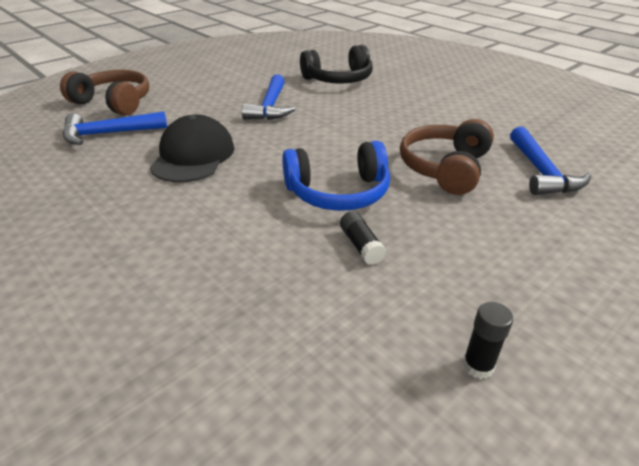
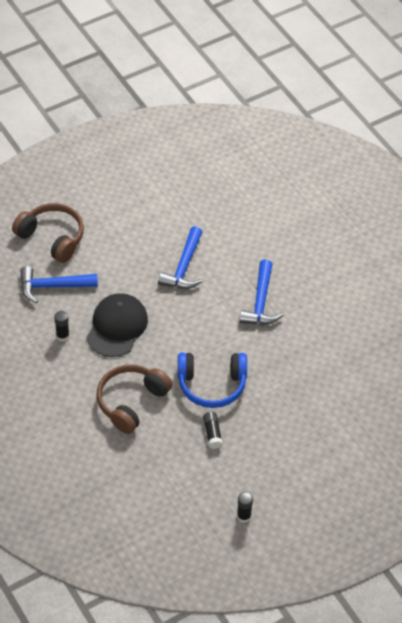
camera: 10 degrees right, 15 degrees up
black headphones [300,45,373,84] -> none
brown headphones [400,119,494,195] -> brown headphones moved to [97,365,172,434]
blue hammer [510,127,591,195] -> blue hammer moved to [239,259,283,325]
none -> black glue stick [54,311,70,341]

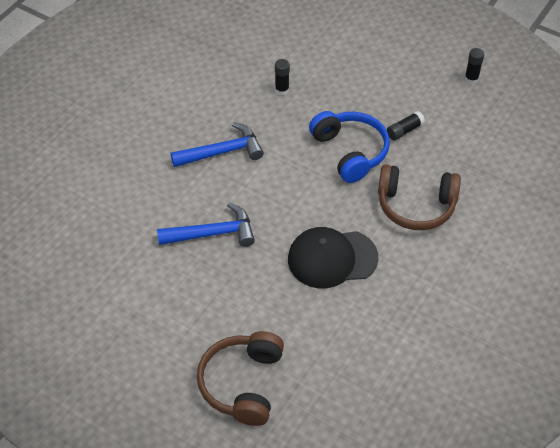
camera: 115 degrees left, 0 degrees up
blue hammer [20,266,98,303] -> none
black glue stick [54,311,70,341] -> black glue stick moved to [275,59,290,95]

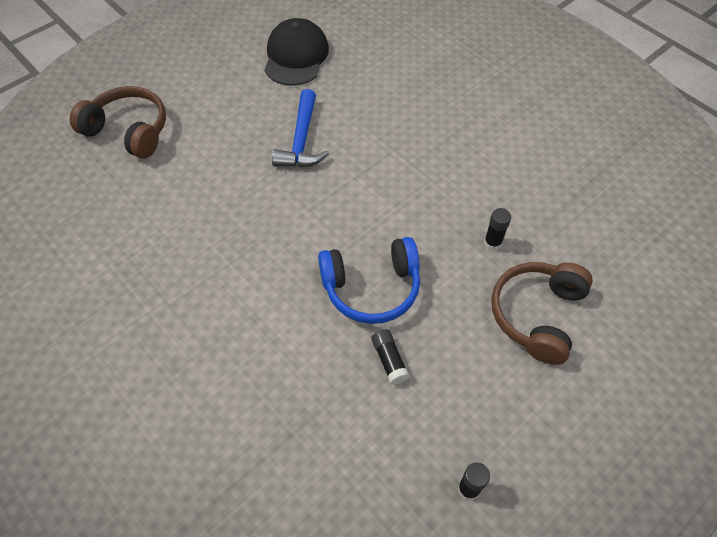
camera: 105 degrees right, 5 degrees up
blue hammer [171,122,264,167] -> none
black cap [288,227,379,288] -> black cap moved to [264,18,329,85]
brown headphones [378,164,461,230] -> brown headphones moved to [491,262,593,365]

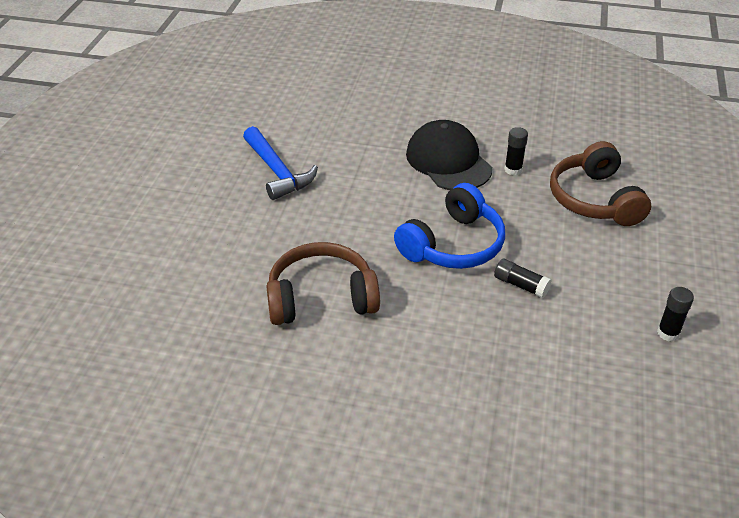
camera: 35 degrees left, 15 degrees down
brown headphones [70,86,166,159] -> brown headphones moved to [266,242,380,325]
black cap [264,18,329,85] -> black cap moved to [406,120,492,190]

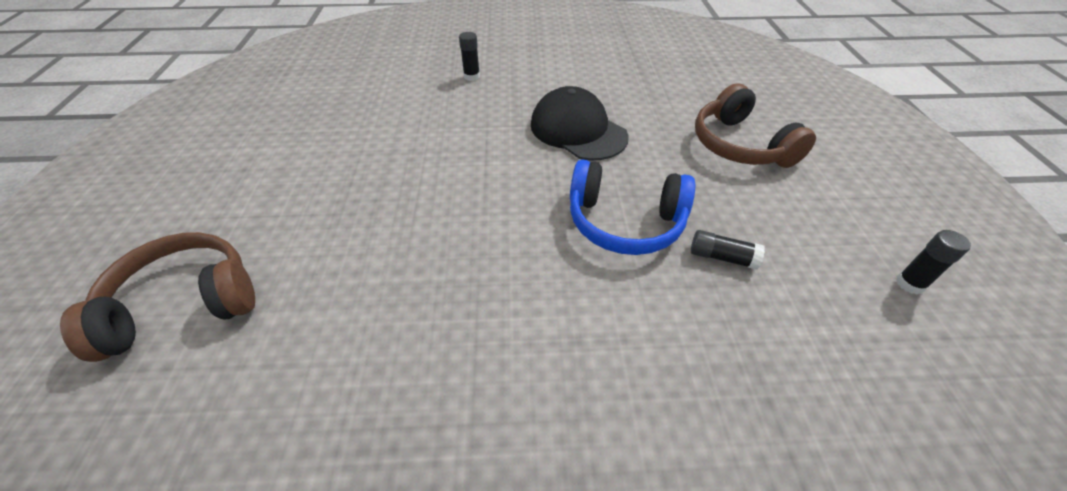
camera: 15 degrees left, 5 degrees up
blue hammer [243,126,318,200] -> none
brown headphones [266,242,380,325] -> brown headphones moved to [60,232,255,362]
blue headphones [394,183,505,269] -> blue headphones turned 75 degrees clockwise [570,160,695,255]
black glue stick [504,127,528,175] -> black glue stick moved to [459,32,480,81]

